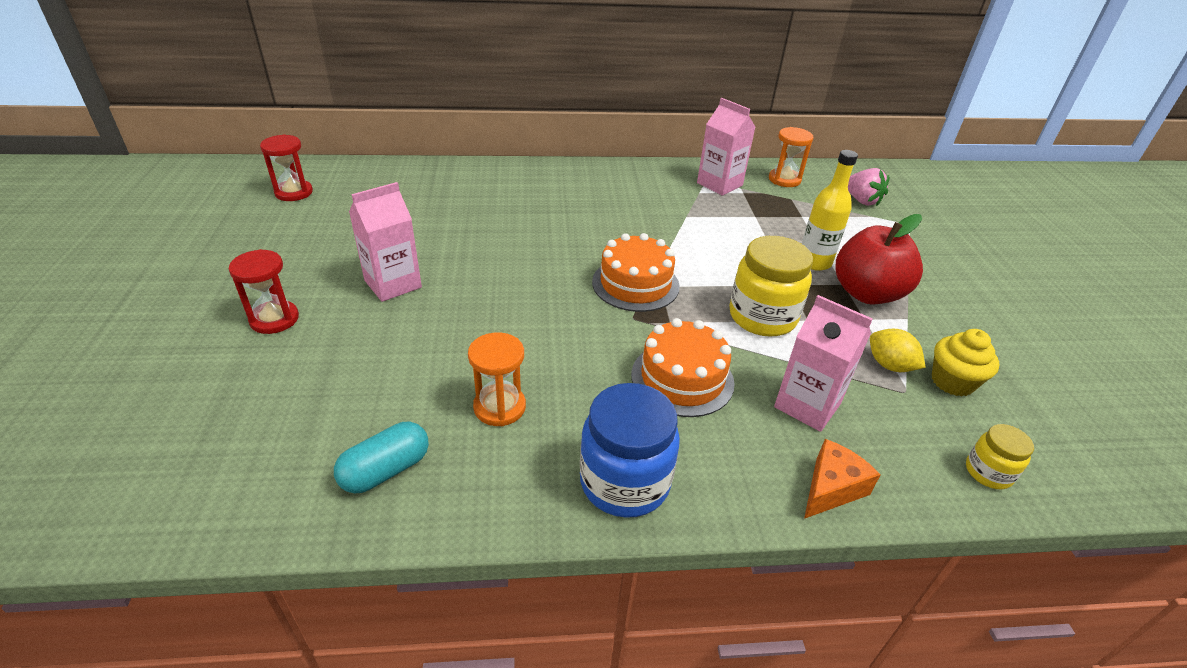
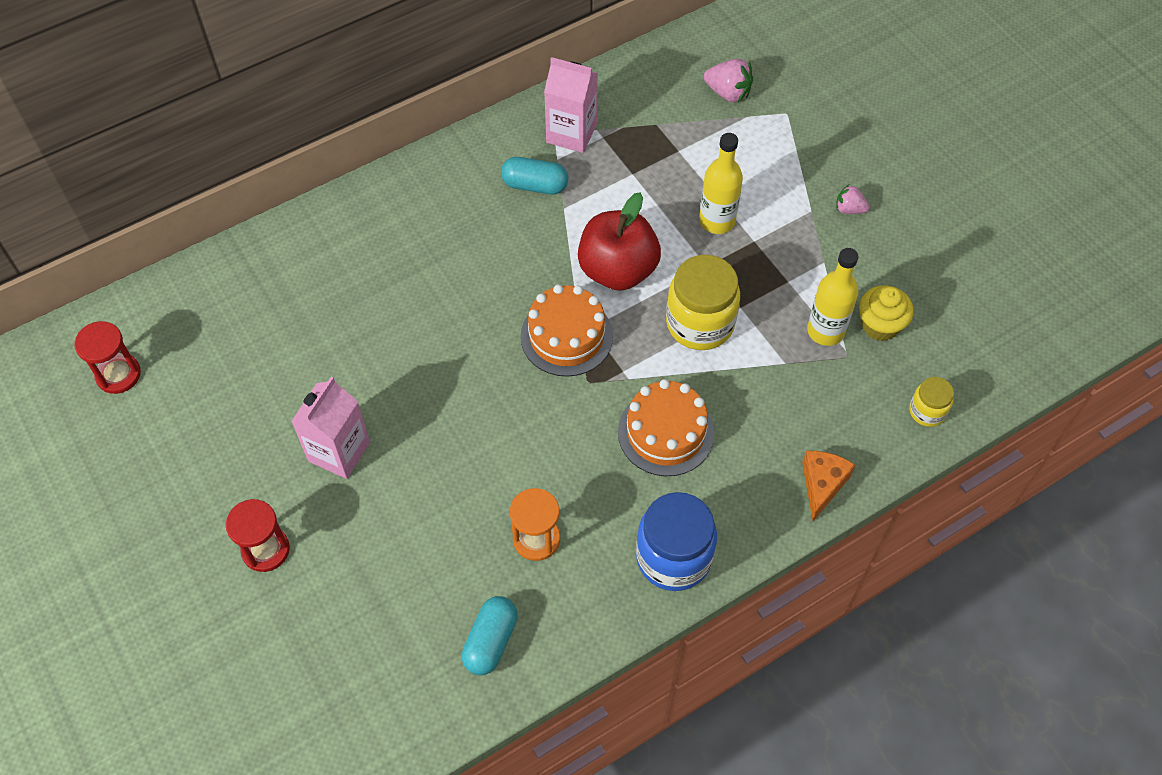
camera: 25 degrees left, 20 degrees up
orange hourglass [769,127,813,187] -> none
pink carton [774,295,872,432] -> none
red apple [836,214,923,304] -> red apple moved to [578,193,661,291]
yellow lemon [870,329,926,372] -> yellow bottle [807,248,859,346]
none -> turquoise capsule [501,157,568,195]
none -> pink strawberry [836,185,870,214]

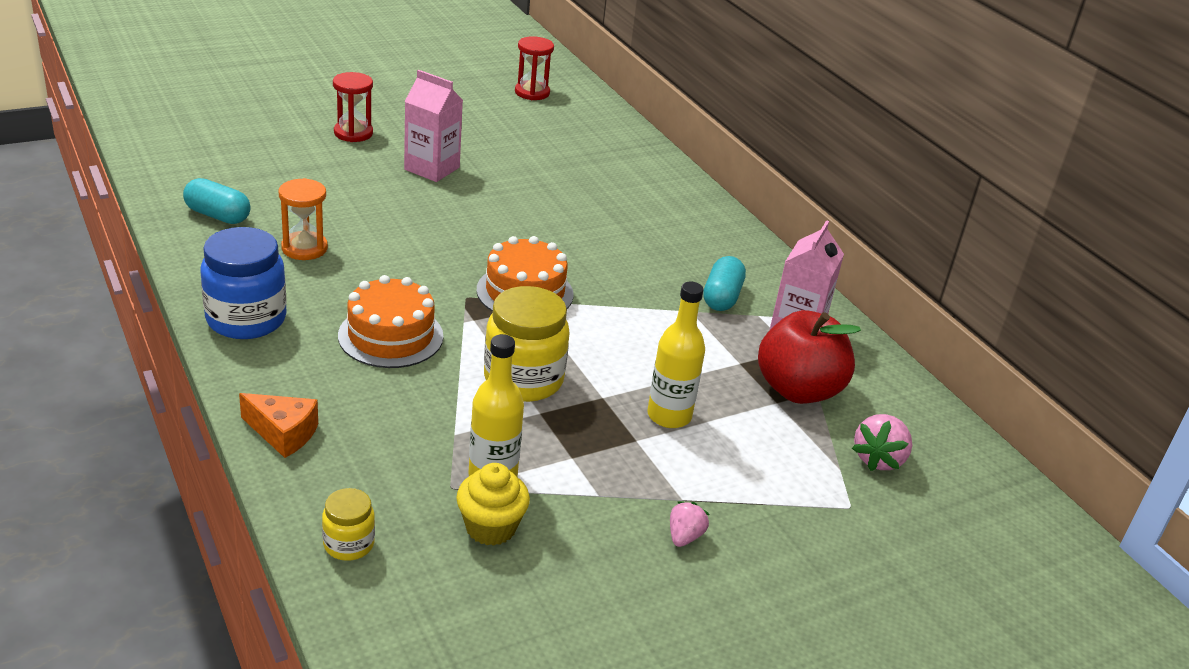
camera: 90 degrees right, 25 degrees down
red apple [578,193,661,291] -> red apple moved to [758,310,861,404]

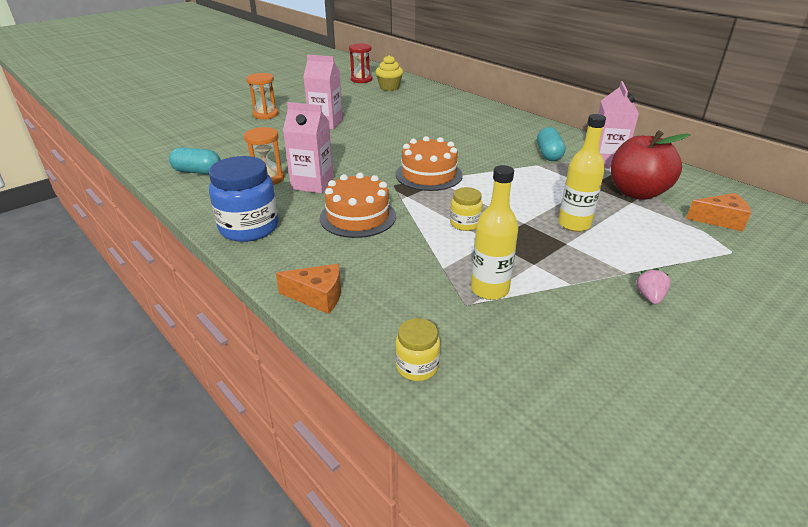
camera: 10 degrees left, 0 degrees up
red hourglass [333,72,373,142] -> orange hourglass [246,73,278,119]
yellow cupcake [456,463,530,546] -> yellow cupcake moved to [375,55,403,91]
yellow jar [484,286,570,402] -> yellow jar [450,187,483,231], size x0.52
pink strawberry [852,414,912,471] -> orange cheese [686,193,751,231]
none -> pink carton [283,102,334,193]

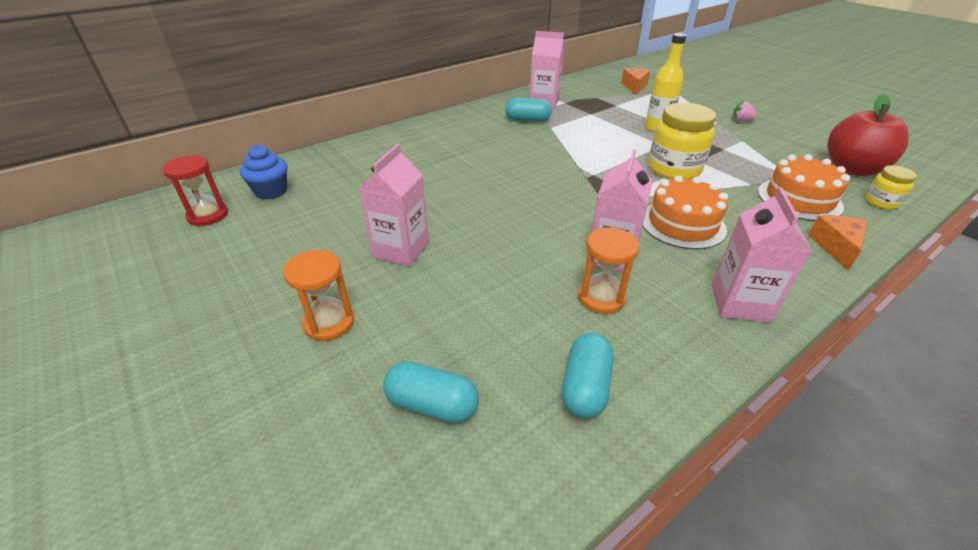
camera: 85 degrees left, 5 degrees up
blue jar [209,156,279,242] -> pink carton [712,187,812,323]
yellow cupcake [375,55,403,91] -> blue cupcake [240,145,288,200]
orange cake [396,136,463,191] -> orange cake moved to [758,154,850,221]
yellow jar [450,187,483,231] -> yellow jar [648,103,716,180], size x1.91
yellow bottle [471,165,518,300] -> none
red apple [611,130,690,200] -> red apple moved to [828,94,909,176]
none -> turquoise capsule [383,361,479,423]

